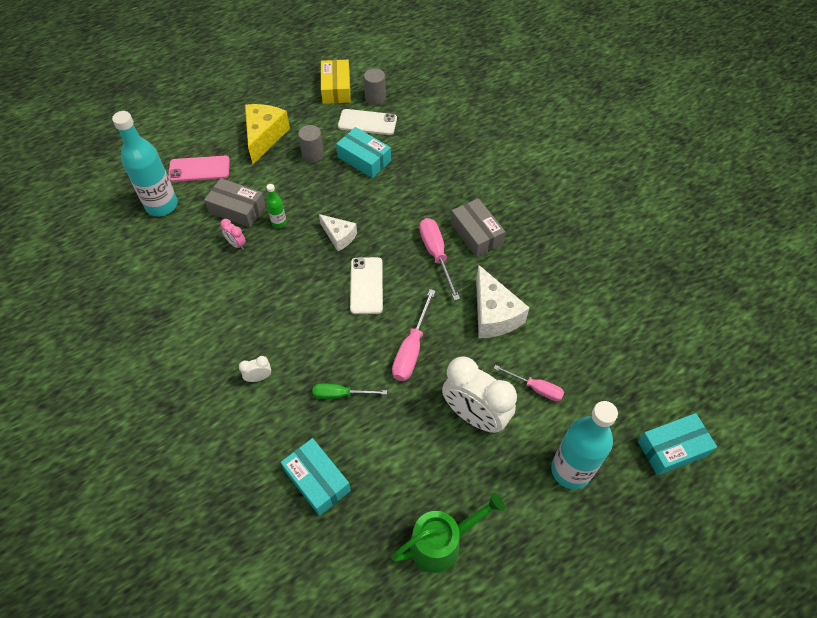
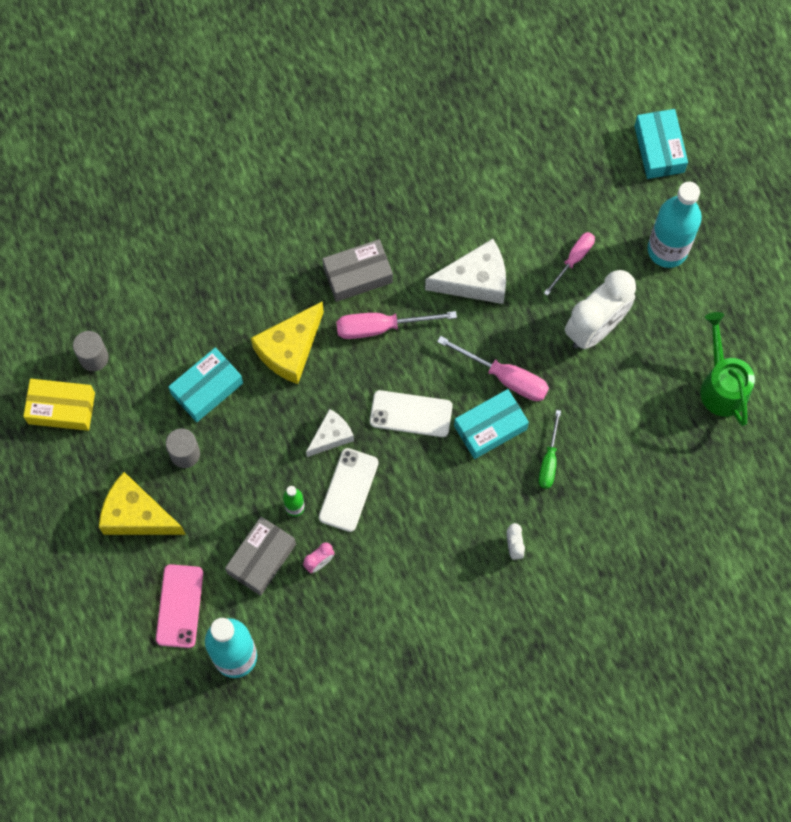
camera: 80 degrees left, 15 degrees up
turquoise box [281,438,351,516] -> turquoise box moved to [454,389,529,459]
white phone [338,109,397,135] -> white phone moved to [319,448,379,532]
none -> yellow cheese [251,301,324,384]

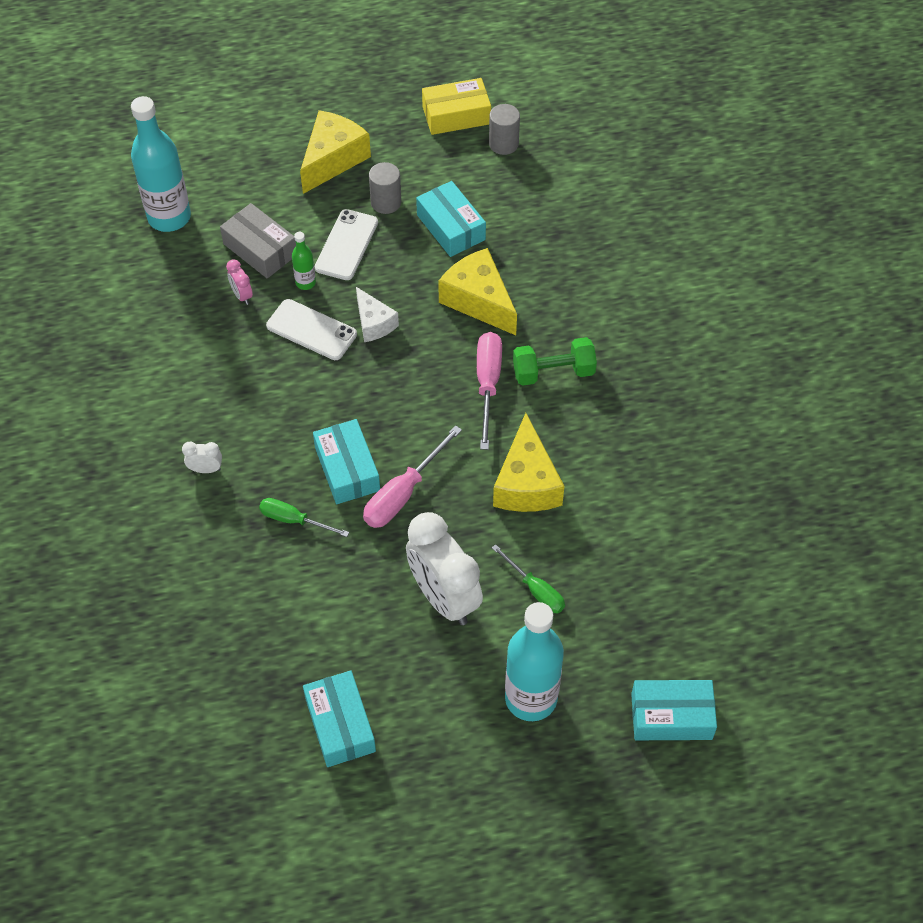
camera: 100 degrees right, 15 degrees down
yellow box [23,379,95,431] -> yellow box turned 60 degrees clockwise [422,78,491,135]
pink phone [156,564,203,648] -> none
grey box [322,239,393,302] -> green dumbbell [513,337,597,386]
white phone [370,390,453,437] -> white phone moved to [314,209,378,280]
white cheese [425,239,506,304] -> yellow cheese [493,413,564,512]
pink screwdriver [544,232,595,296] -> green screwdriver [492,544,565,613]
green watering can [700,312,755,426] -> turquoise box [303,670,376,767]

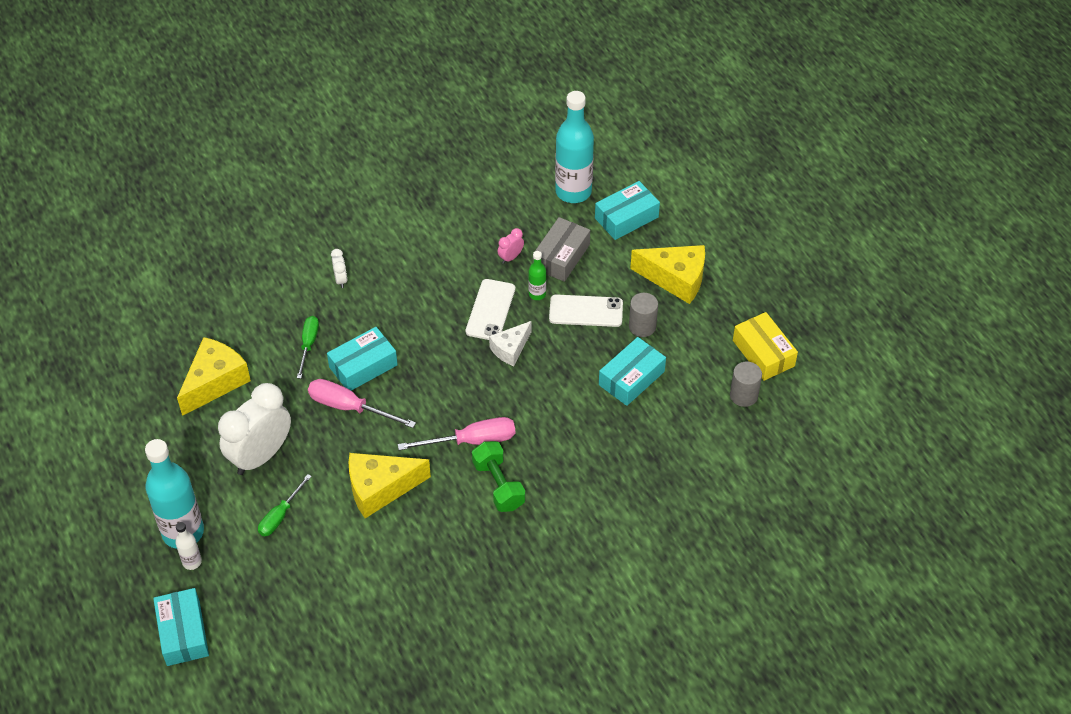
camera: 75 degrees right, 5 degrees down
turquoise box [303,670,376,767] -> turquoise box moved to [595,181,660,240]
yellow cheese [438,248,517,335] -> yellow cheese moved to [177,337,251,416]
none -> white bottle [175,522,202,570]

